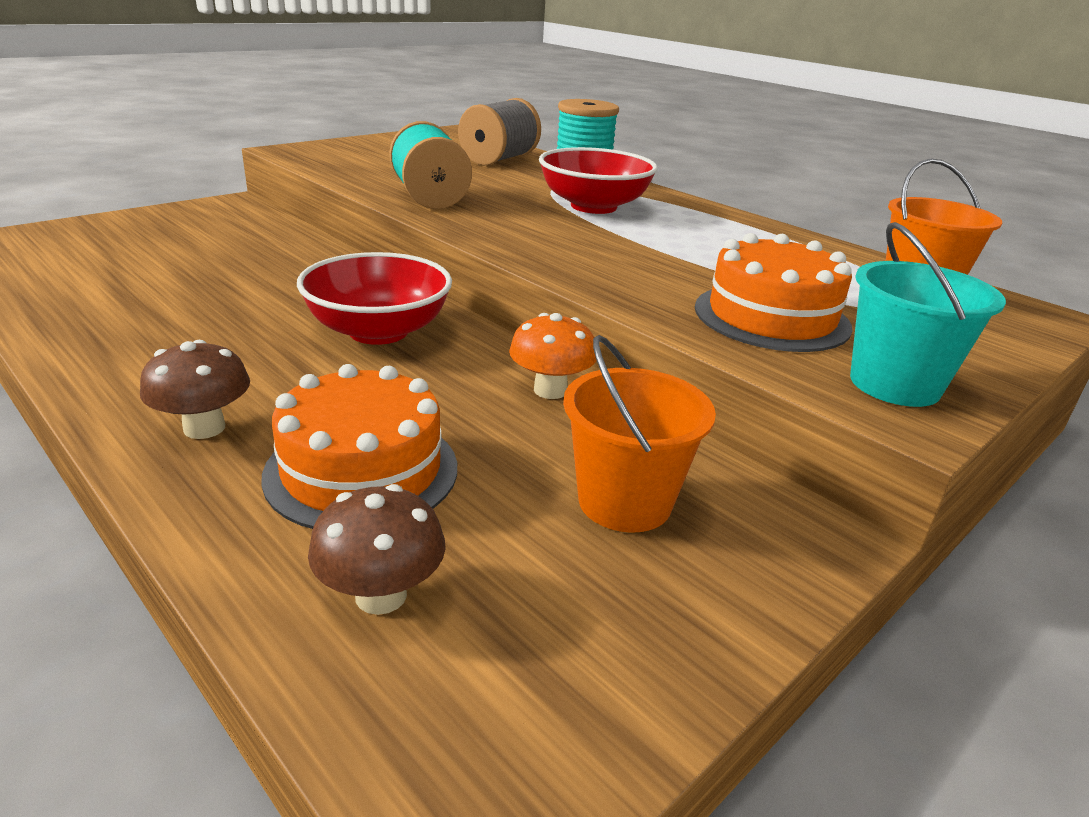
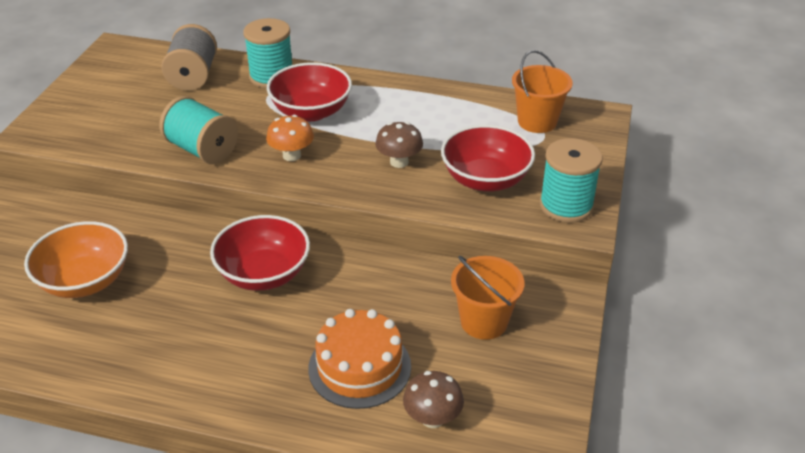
camera: 30 degrees left, 10 degrees up
brown mushroom [140,340,250,439] -> brown mushroom moved to [375,122,423,168]
orange mushroom [509,313,597,399] -> orange mushroom moved to [266,115,314,161]
orange cake [695,233,852,352] -> red bowl [441,125,535,191]
turquoise bucket [850,222,1006,407] -> turquoise spool [539,138,603,223]
none -> orange bowl [24,221,128,298]

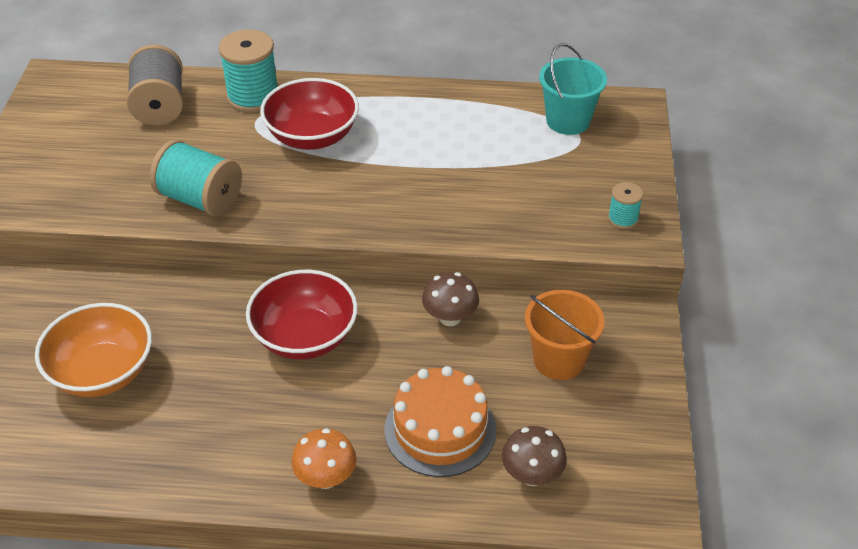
camera: 10 degrees left, 5 degrees up
orange mushroom [266,115,314,161] -> orange mushroom moved to [291,428,357,489]
brown mushroom [375,122,423,168] -> brown mushroom moved to [422,272,479,326]
red bowl [441,125,535,191] -> none
orange bucket [512,50,573,133] -> turquoise bucket [539,43,607,135]
turquoise spool [539,138,603,223] -> turquoise spool [608,182,643,229], size x0.52

